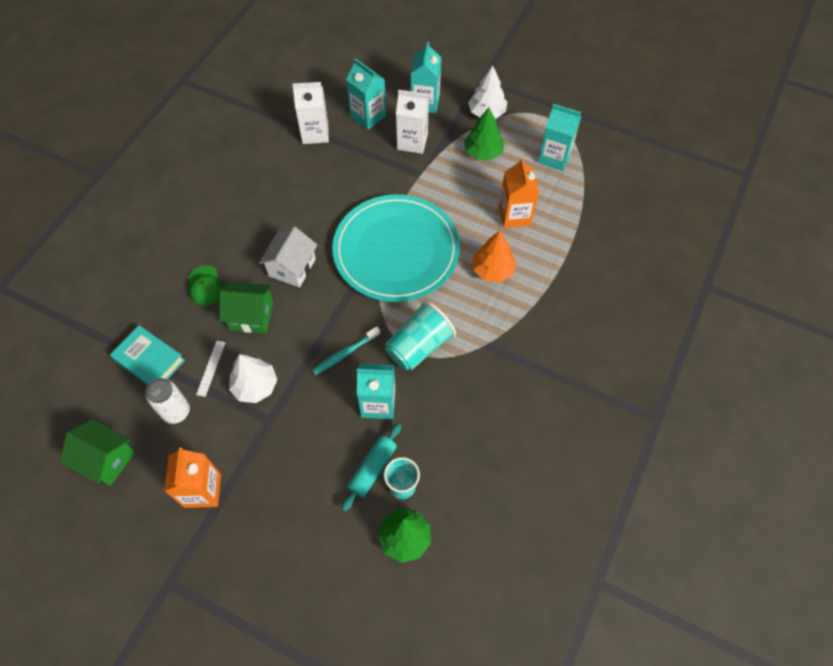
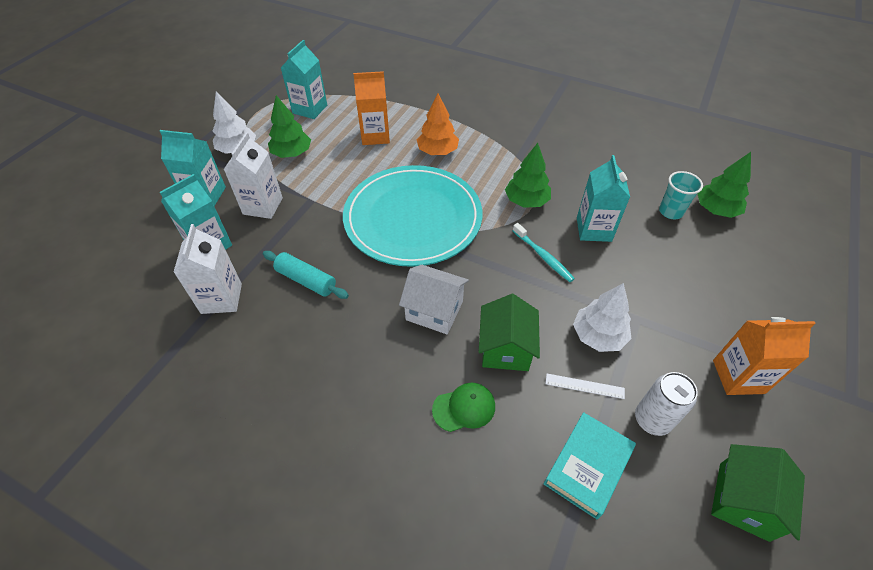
camera: 90 degrees left, 10 degrees down
turquoise rolling pin [342,423,402,512] -> turquoise rolling pin moved to [263,251,349,299]
turquoise cup [385,301,456,371] -> green tree [505,143,551,208]

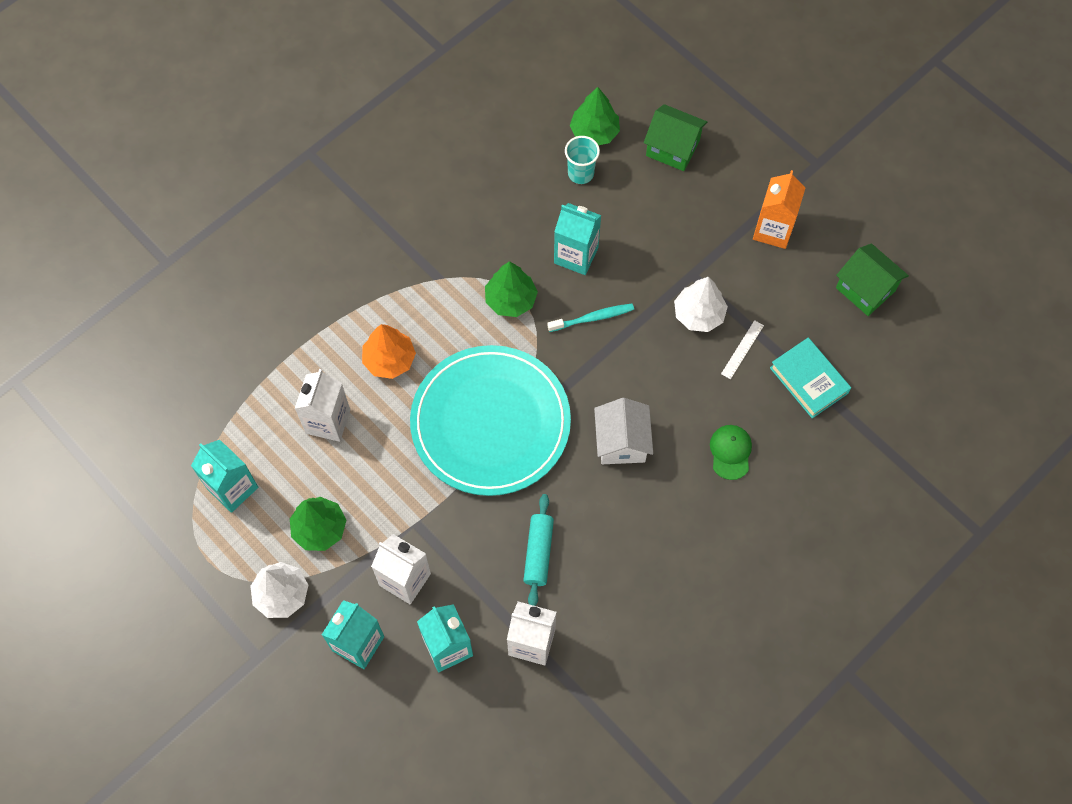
camera: 70 degrees left, 15 degrees up
turquoise rolling pin [263,251,349,299] -> turquoise rolling pin turned 45 degrees counterclockwise [523,494,554,606]
orange carton [353,71,390,145] -> white carton [295,369,350,442]
white house [399,265,469,334] -> white house turned 45 degrees counterclockwise [594,398,653,464]
green house [479,294,540,371] -> green house moved to [644,104,707,171]
white can [635,372,698,436] -> none

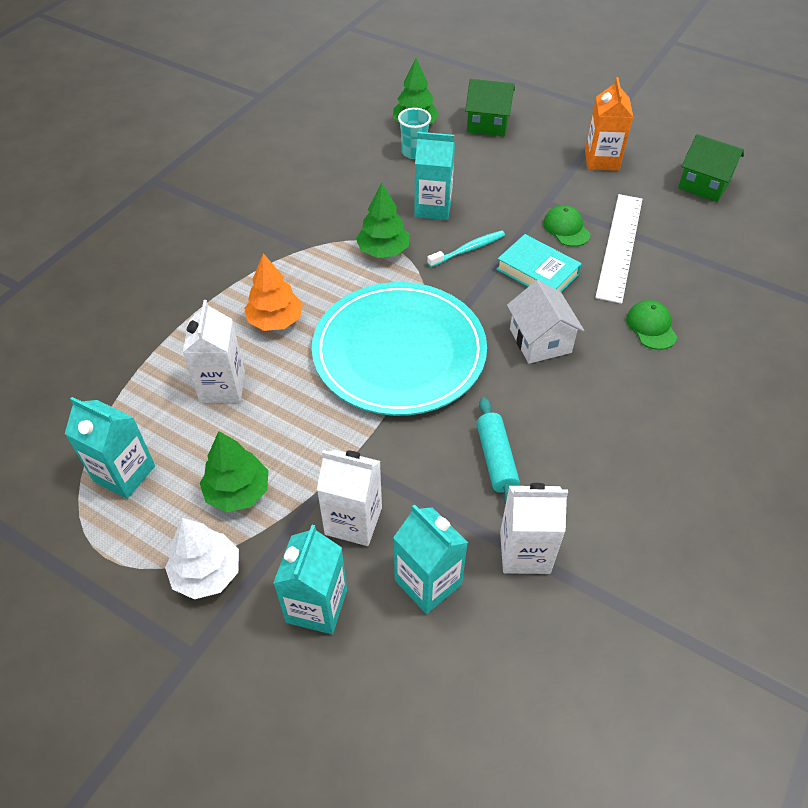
camera: 15 degrees left, 15 degrees down
white tree [674,277,728,332] -> green cap [543,205,591,247]
white ruler [721,320,764,379] -> white ruler [595,194,642,304], size x2.31
turquoise book [770,338,851,418] -> turquoise book moved to [496,234,582,292]

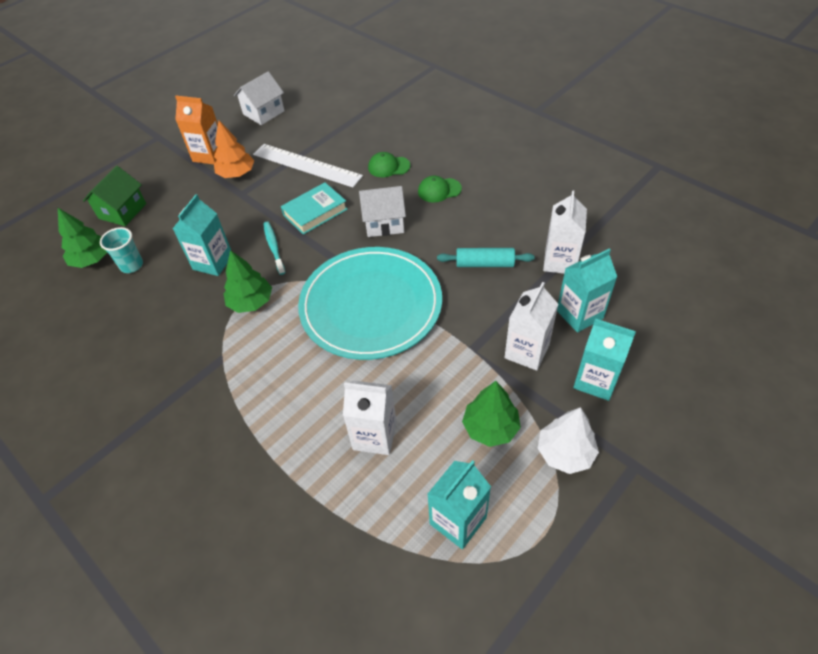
camera: 75 degrees left, 0 degrees up
orange tree [244,253,303,331] -> orange tree moved to [214,121,254,178]
green cap [543,205,591,247] -> green cap moved to [418,176,462,203]
green house [678,134,744,202] -> white house [234,72,284,125]

